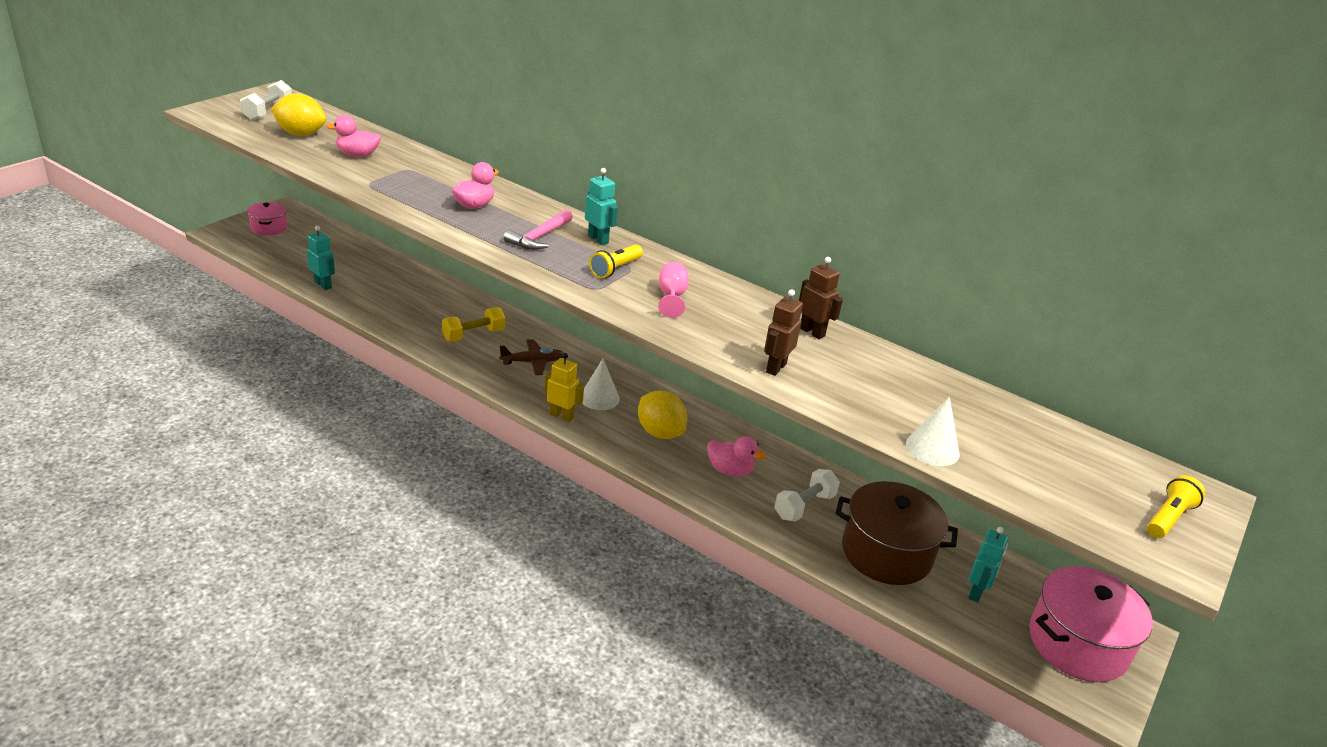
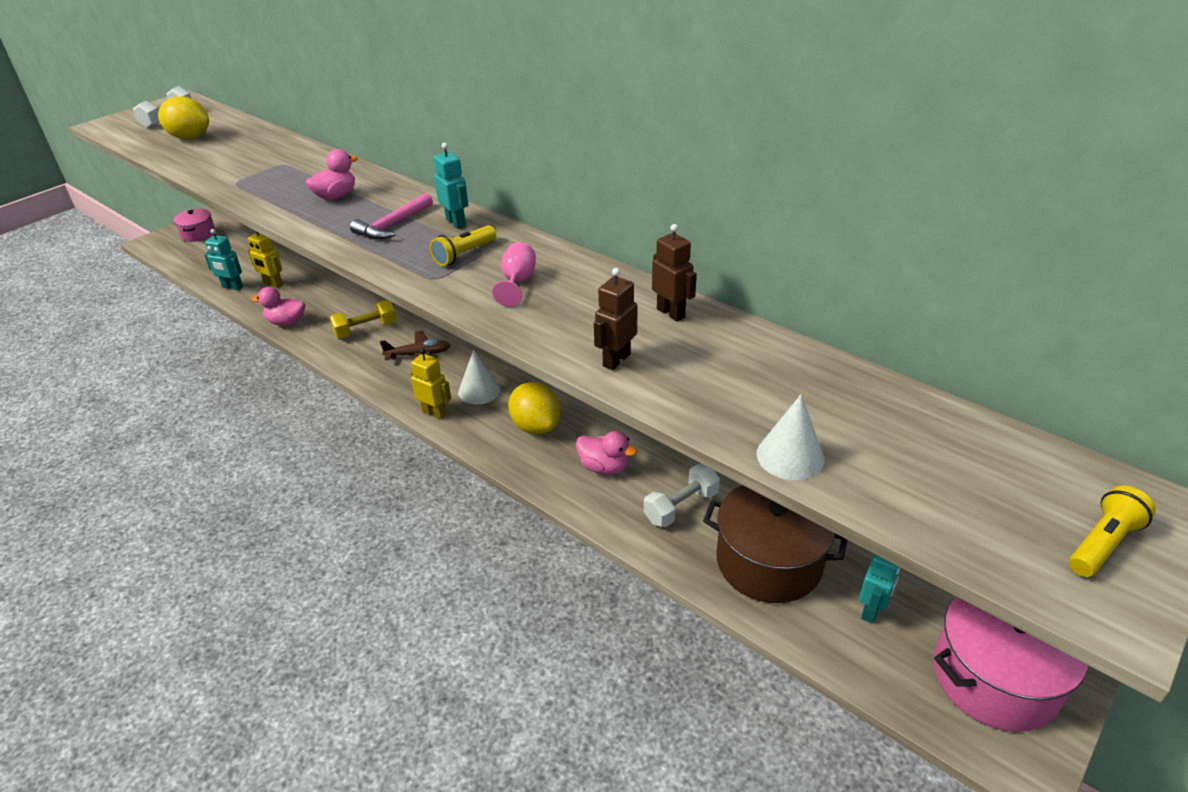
camera: 10 degrees right, 5 degrees up
turquoise robot [307,226,335,290] -> turquoise robot turned 150 degrees clockwise [204,229,243,291]
pink duck [327,115,381,157] -> pink duck moved to [252,287,305,326]
none -> yellow robot [248,232,283,288]

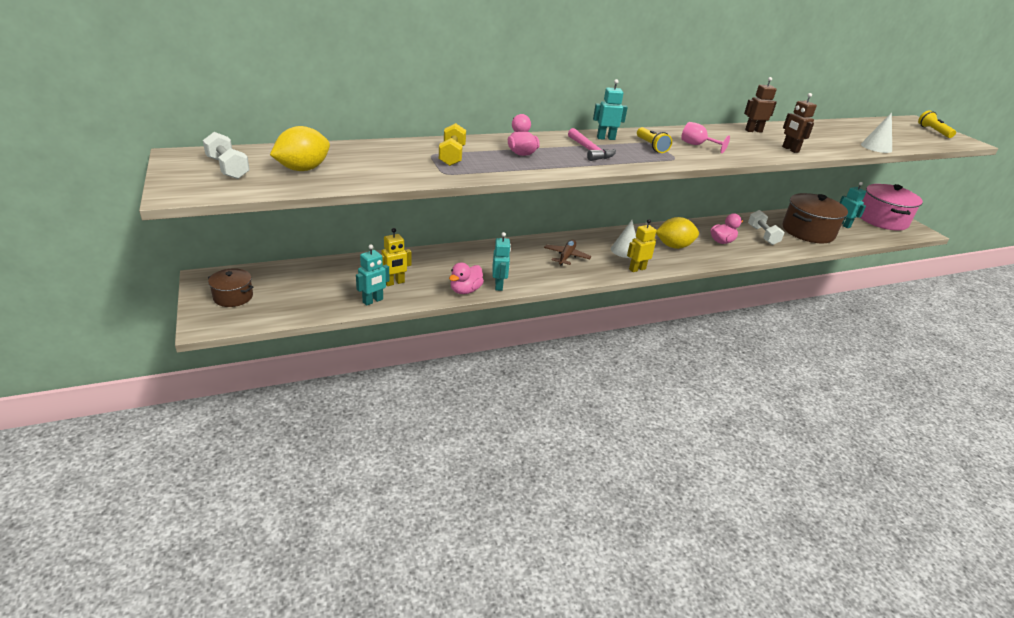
camera: 65 degrees left, 5 degrees down
pink pot [173,209,216,242] -> brown pot [208,268,254,307]
yellow dumbbell [330,300,396,338] -> yellow dumbbell moved to [439,123,466,166]
none -> turquoise robot [492,232,511,291]

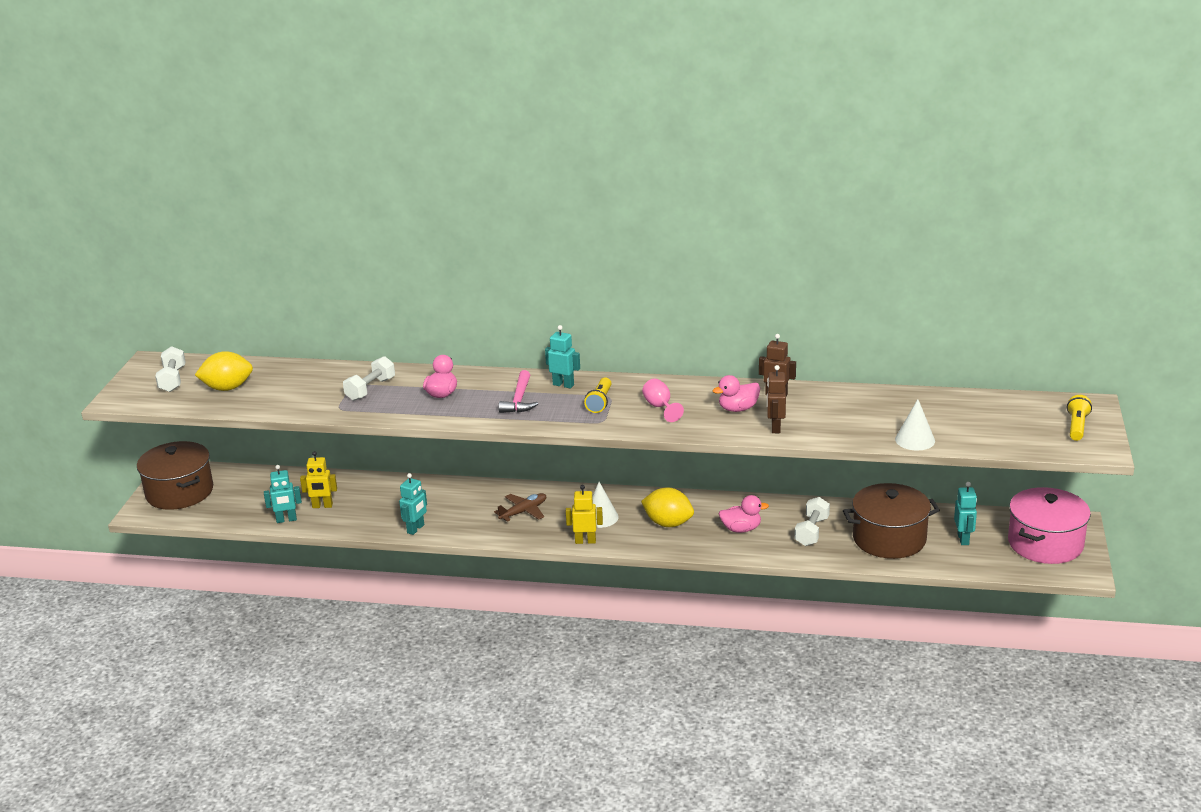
camera: 35 degrees right, 5 degrees down
brown pot [208,268,254,307] -> brown pot [137,441,213,510], size x1.89
yellow dumbbell [439,123,466,166] -> white dumbbell [343,356,395,401]
pink duck [449,263,484,294] -> pink duck moved to [713,375,760,412]

